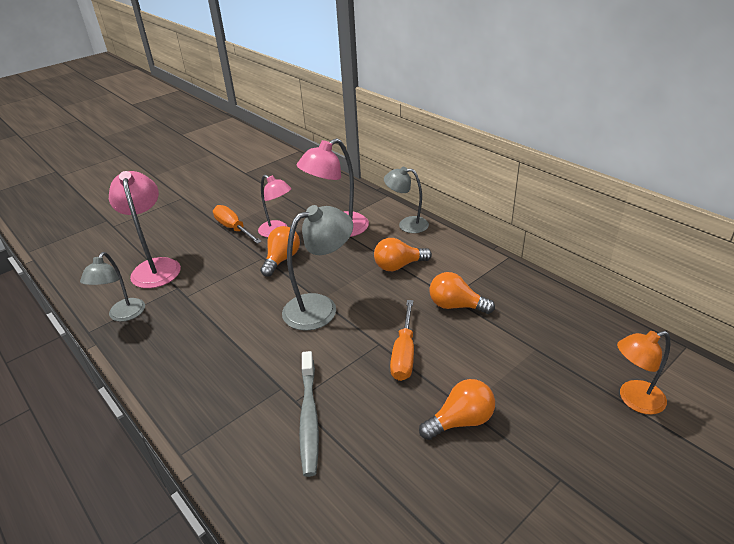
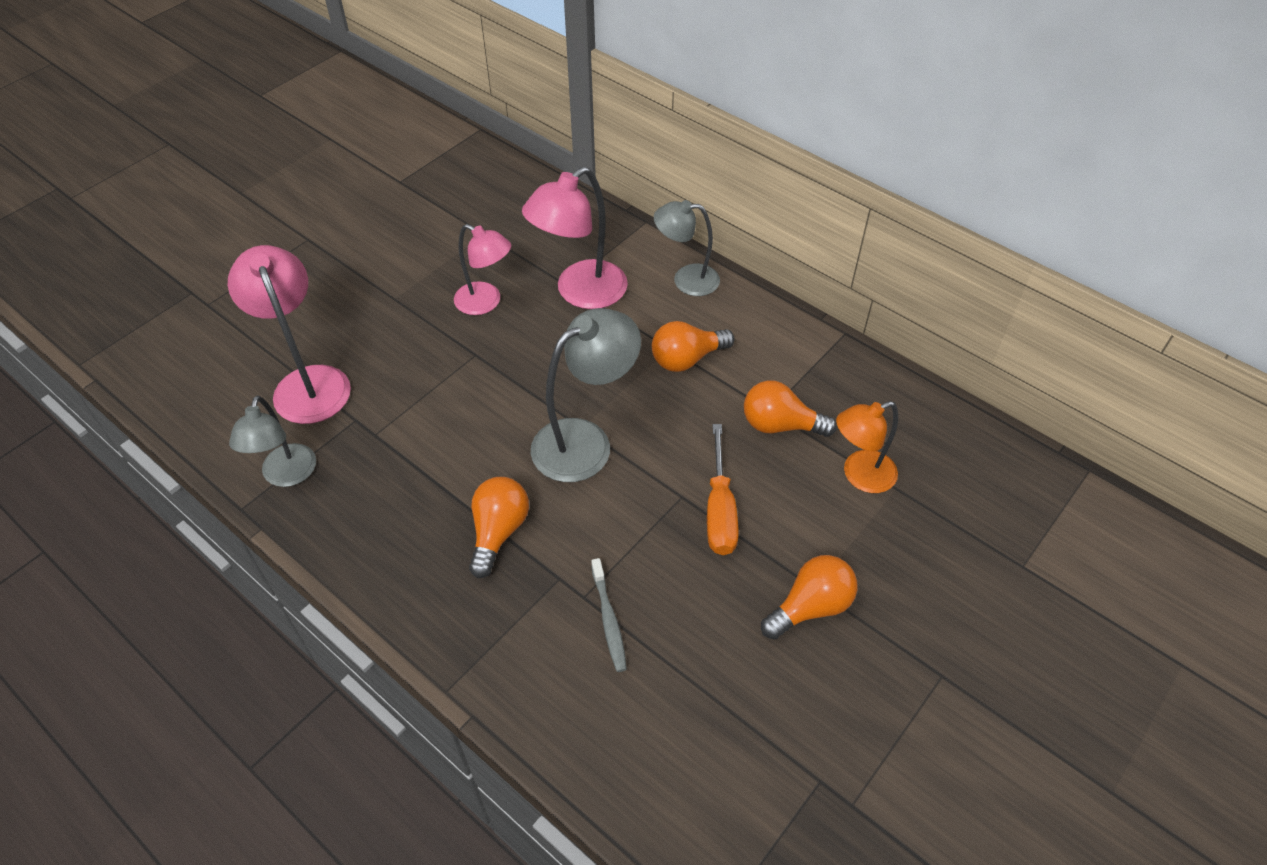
camera: 10 degrees left, 15 degrees up
orange screwdriver [213,205,262,244] -> none
orange light bulb [260,226,300,277] -> orange light bulb moved to [469,477,529,578]
grey toothbrush [299,351,319,477] -> grey toothbrush [591,558,627,672], size x0.62
orange lamp [617,331,670,415] -> orange lamp moved to [836,401,898,493]

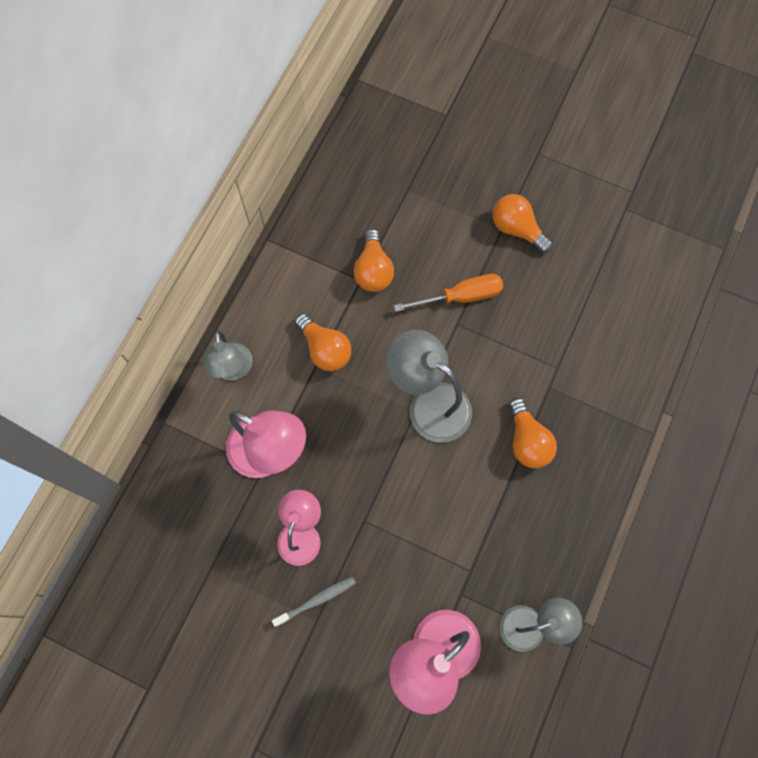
camera: 105 degrees left, 20 degrees up
orange light bulb [469,477,529,578] -> orange light bulb turned 105 degrees counterclockwise [509,398,557,468]
grey toothbrush [591,558,627,672] -> grey toothbrush moved to [272,576,356,627]
orange lamp [836,401,898,493] -> none

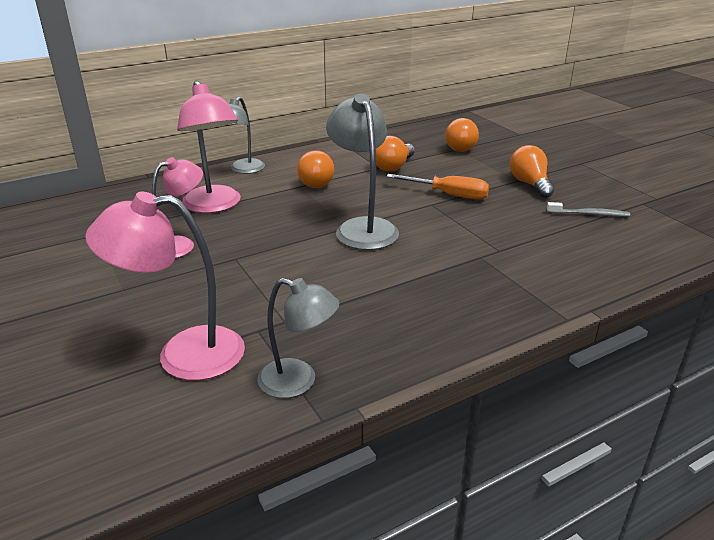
camera: 35 degrees right, 40 degrees down
grey toothbrush [272,576,356,627] -> grey toothbrush moved to [547,202,630,217]
orange light bulb [509,398,557,468] -> orange light bulb moved to [445,118,479,152]

